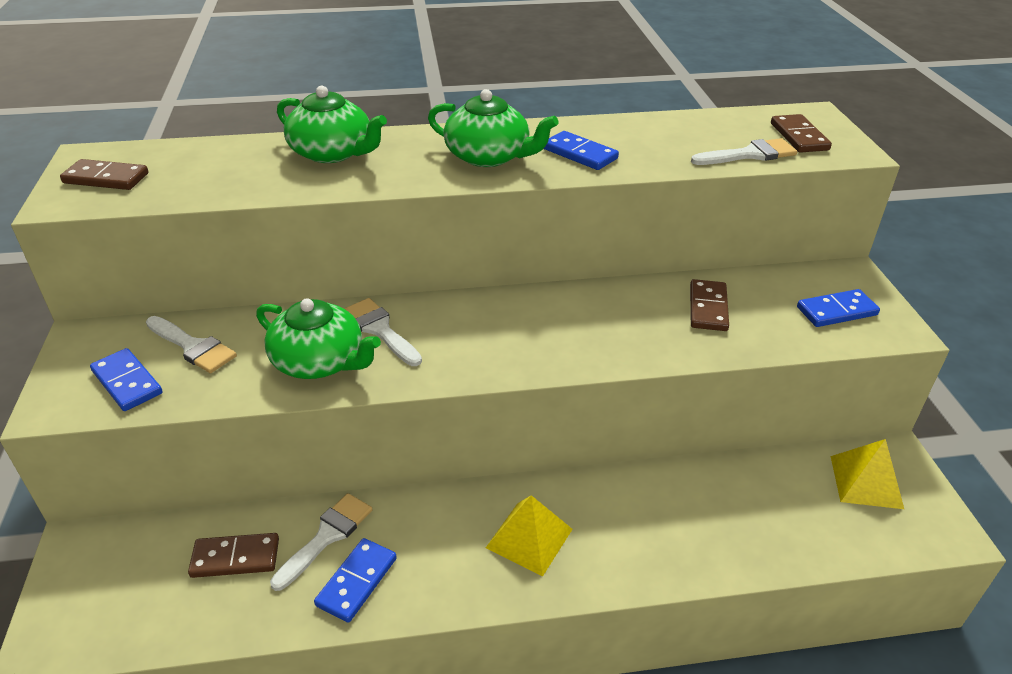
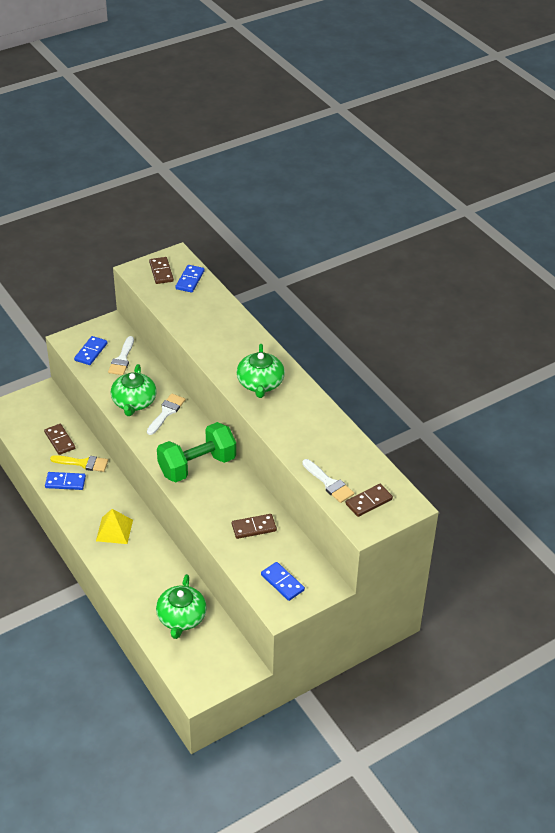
camera: 65 degrees right, 5 degrees up
white brush [270,493,373,591] -> yellow brush [50,455,108,472]
green teapot [277,86,387,163] -> green teapot moved to [156,574,207,639]
blue domino [544,131,619,170] -> blue domino moved to [175,265,205,293]
yellow pyramid [831,439,904,509] -> none
none -> green dumbbell [157,422,236,482]

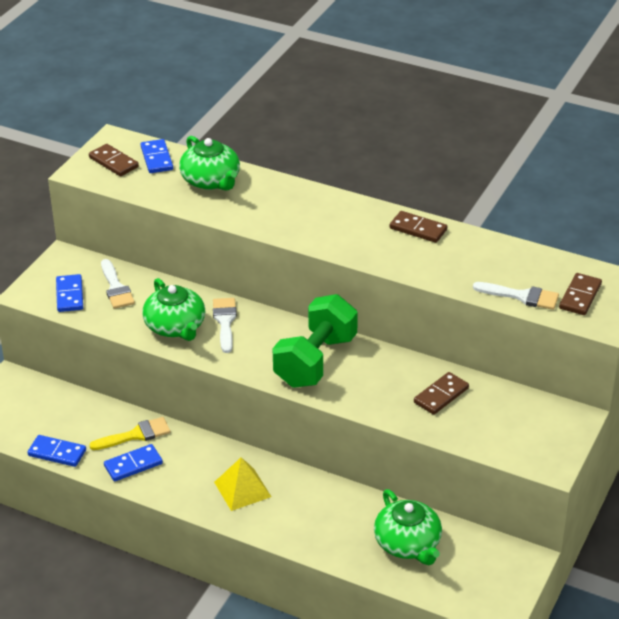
camera: 30 degrees left, 5 degrees down
brown domino [44,424,75,455] -> brown domino moved to [390,211,447,243]
green teapot [237,344,285,398] -> green teapot moved to [179,136,240,191]
blue domino [261,562,305,601] -> blue domino moved to [27,435,86,467]

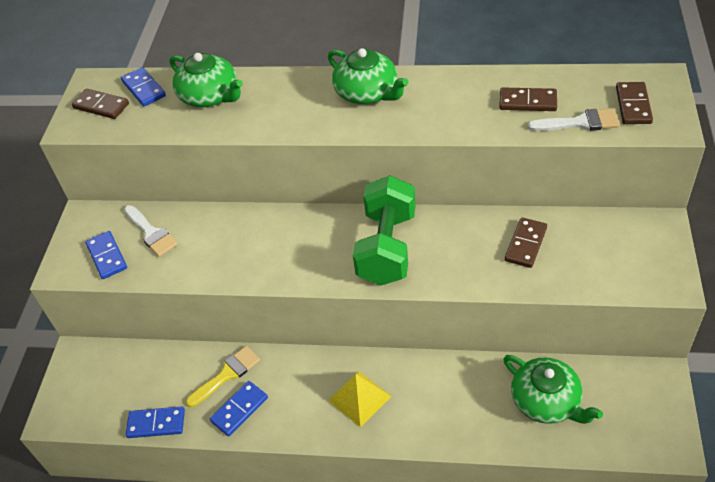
camera: 15 degrees left, 10 degrees up
green teapot [142,278,205,341] -> green teapot moved to [328,48,409,104]
white brush [213,298,237,353] -> none
brown domino [390,211,447,243] -> brown domino moved to [499,88,557,111]

